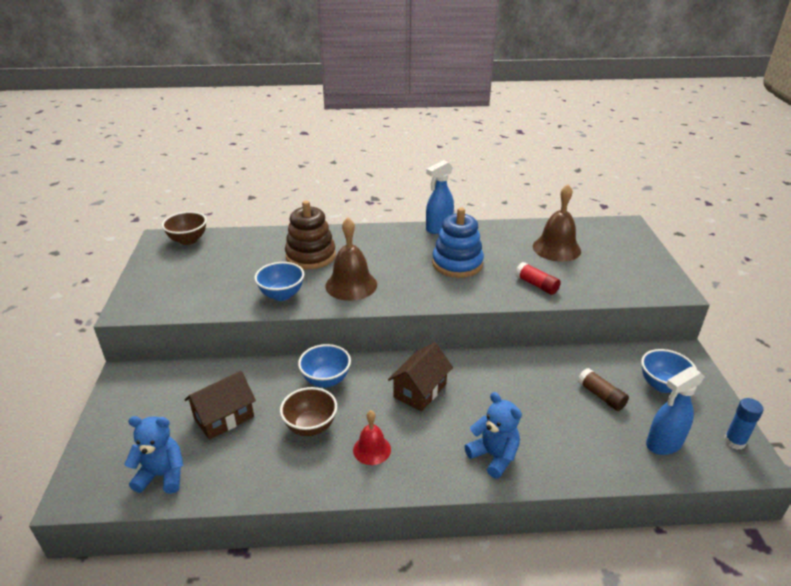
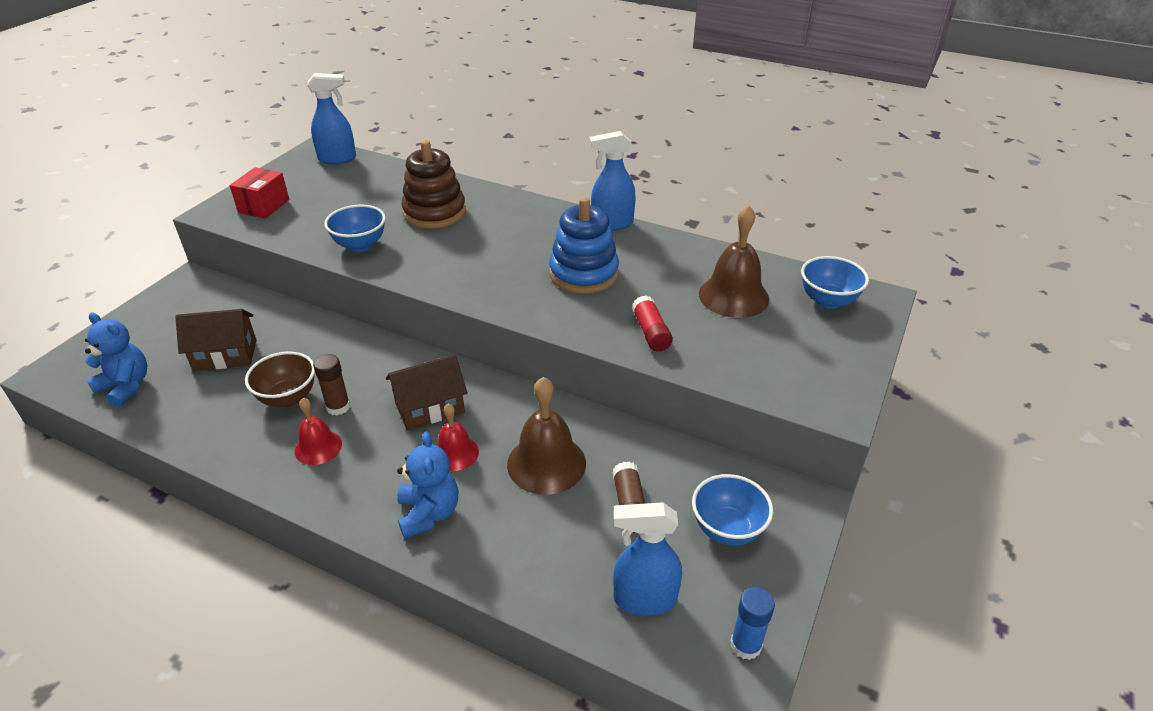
camera: 30 degrees right, 5 degrees up
brown bowl [162,211,207,245] -> blue spray bottle [307,73,356,164]
blue bowl [298,344,351,388] -> blue bowl moved to [801,256,869,309]
brown bell [326,218,377,301] -> brown bell moved to [507,377,586,495]
none -> red box [229,167,289,219]
none -> brown glue stick [313,354,350,415]
none -> red bell [436,404,479,471]

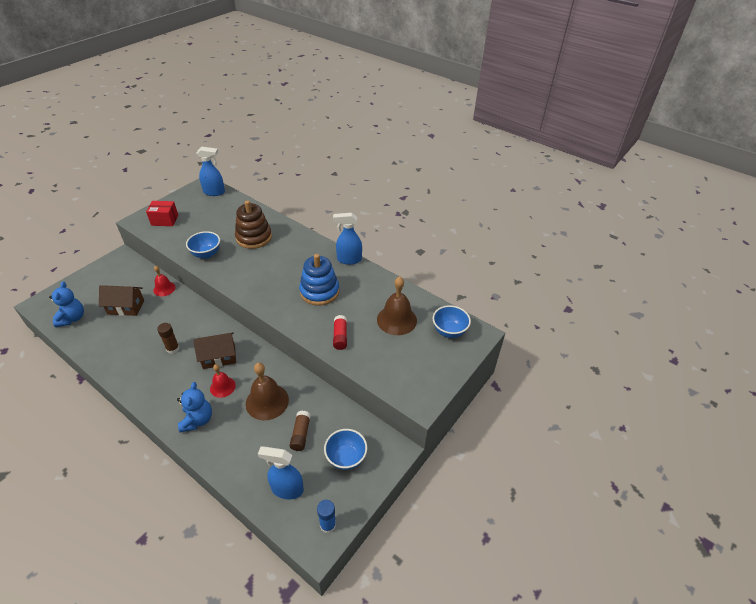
camera: 10 degrees right, 5 degrees up
blue teddy bear [85,312,148,407] -> blue teddy bear turned 45 degrees clockwise [49,281,84,327]
red box [229,167,289,219] -> red box turned 60 degrees clockwise [146,201,178,226]
brown bowl [245,352,315,407] -> none
red bell [295,398,342,465] -> red bell moved to [153,265,176,296]

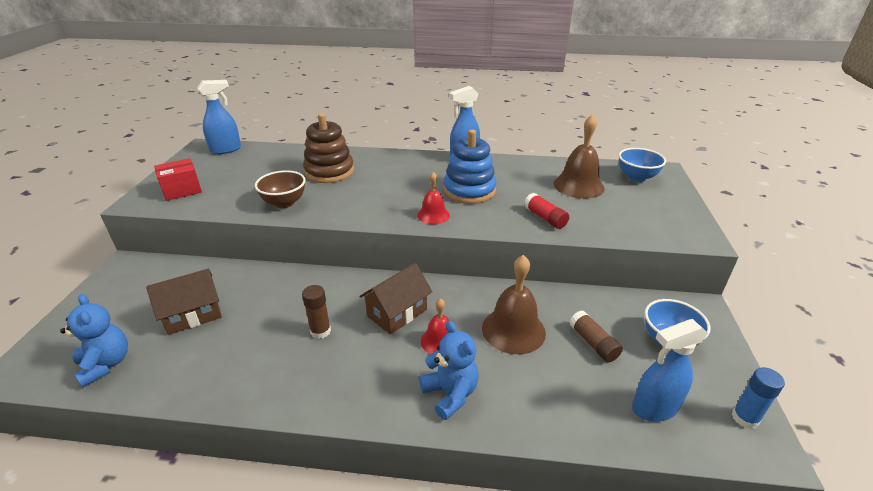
camera: 30 degrees left, 10 degrees down
red bell [153,265,176,296] -> red bell moved to [417,172,450,224]
blue bowl [186,231,220,259] -> brown bowl [255,170,306,208]

